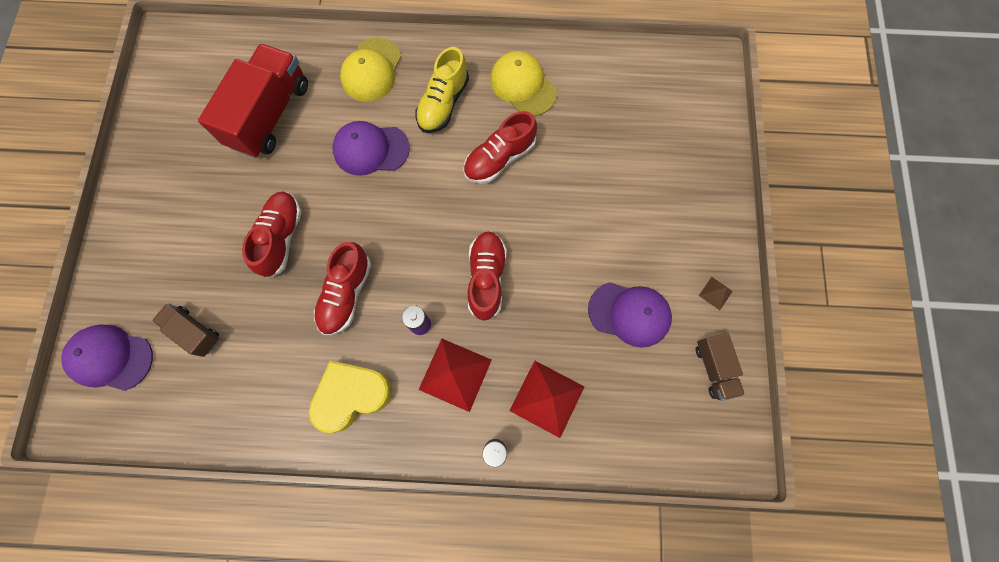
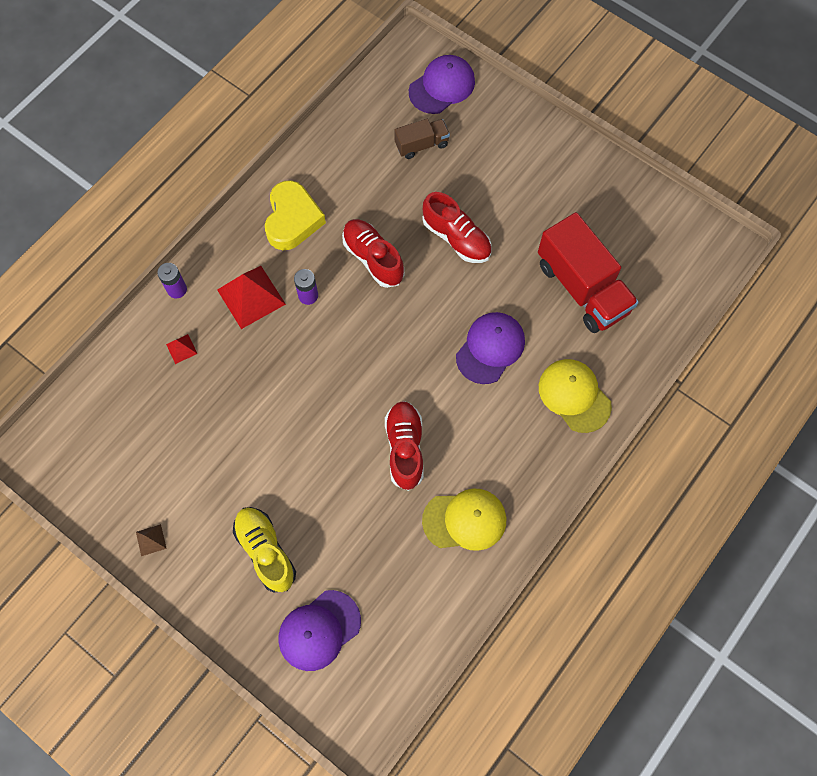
camera: 125 degrees right, 5 degrees down
yellow shoe [415,47,469,133] -> yellow shoe moved to [233,507,296,592]
red shoe [468,231,507,321] -> none
red pyramid [509,361,585,438] -> red pyramid [166,334,197,364], size x0.46
purple cap [588,282,672,348] -> purple cap moved to [279,590,361,671]
brown truck [696,333,745,401] -> none

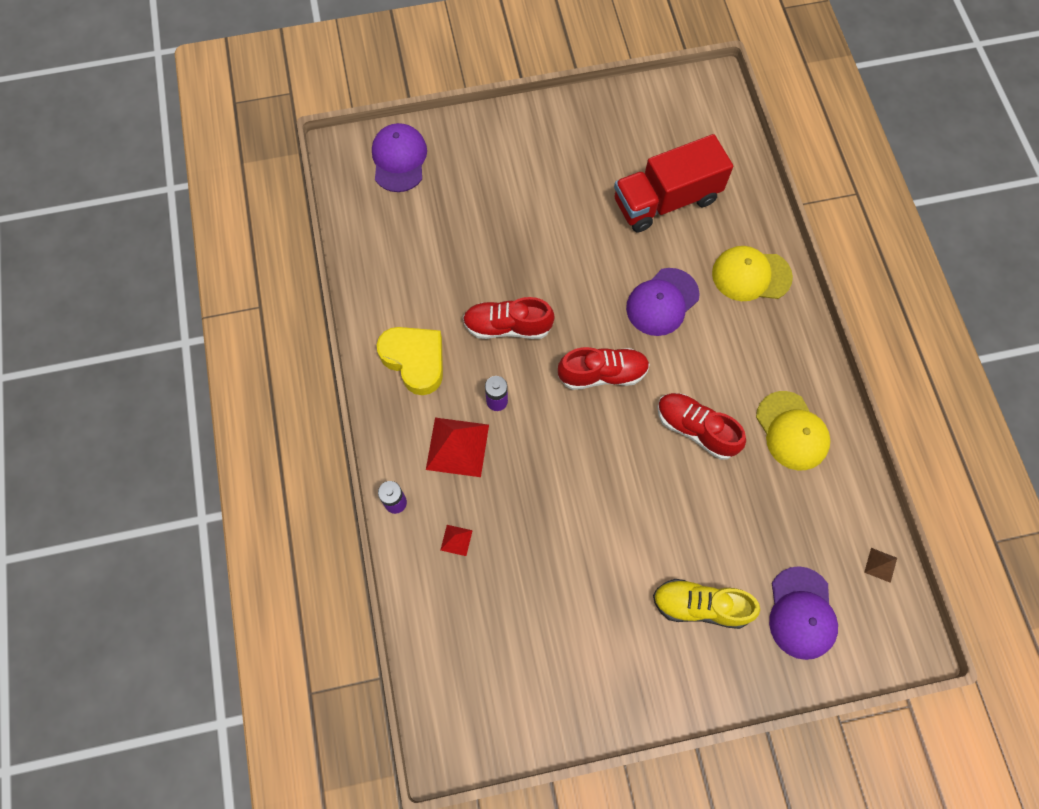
camera: 50 degrees left, 0 degrees up
brown pyramid [136,524,167,556] -> brown pyramid moved to [864,548,897,583]
brown truck [394,119,450,159] -> none
red shoe [422,192,492,263] -> red shoe moved to [558,347,650,390]
yellow cap [422,489,506,551] -> yellow cap turned 120 degrees clockwise [756,391,830,470]
purple cap [456,312,525,384] -> purple cap turned 120 degrees counterclockwise [626,268,700,336]
red truck [538,212,639,333] -> red truck turned 150 degrees clockwise [614,134,733,232]

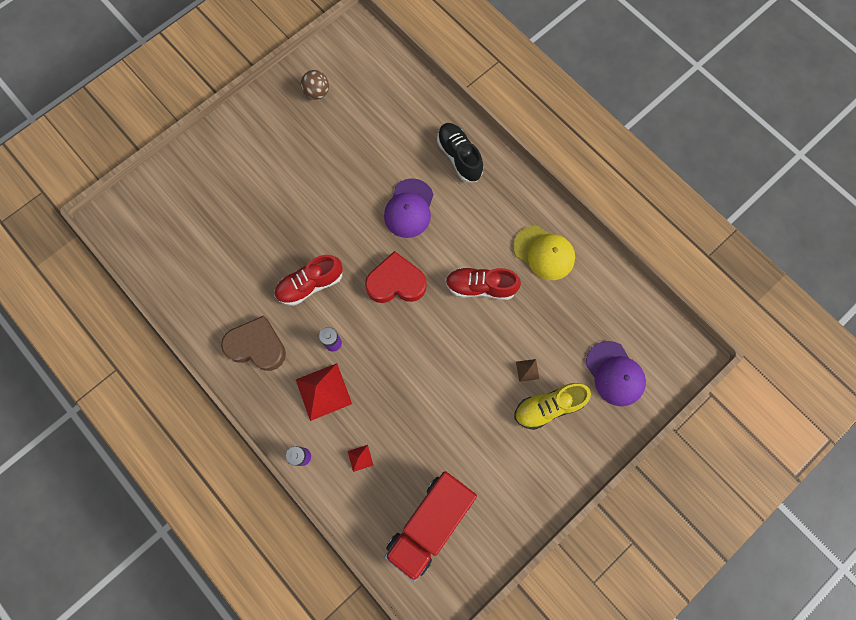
camera: 30 degrees left, 5 degrees up
purple cap [372,123,427,192] -> none
yellow heart [377,327,443,395] -> brown heart [221,315,286,371]
red shoe [558,347,650,390] -> red heart [365,251,427,303]
red truck [614,134,733,232] -> red truck moved to [384,471,477,582]
yellow cap [712,246,793,301] -> black shoe [437,123,483,182]
brown pyramid [864,548,897,583] -> brown pyramid moved to [516,359,539,382]
none -> brown ball [301,70,329,100]

